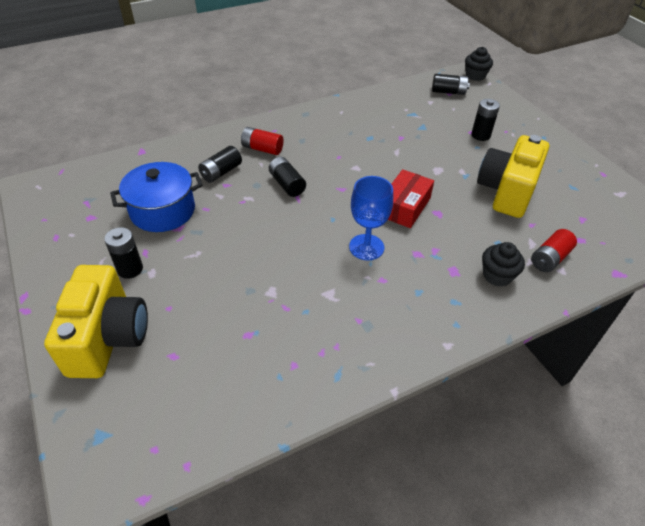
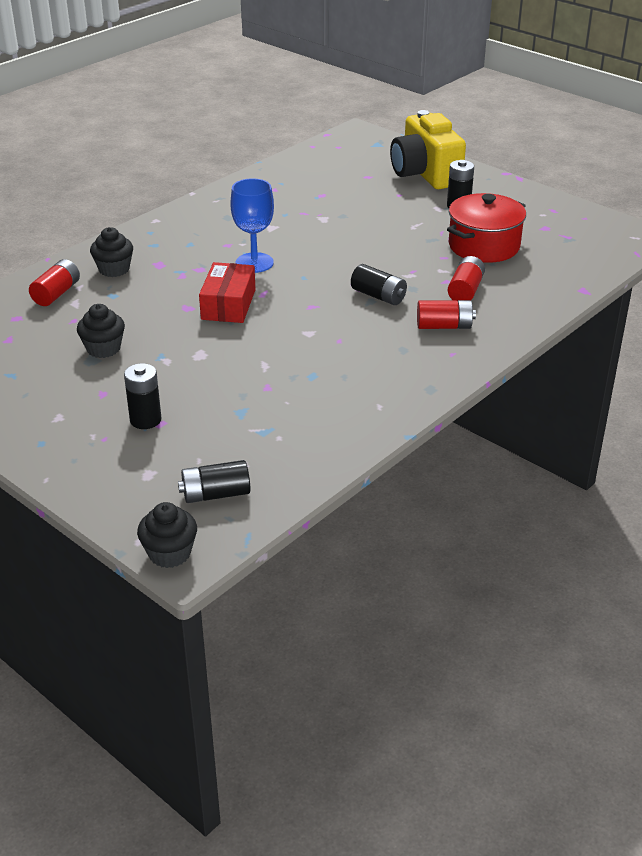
camera: 160 degrees right, 10 degrees down
blue pot [110,162,203,232] -> red pot [447,193,526,263]
black battery [198,146,242,183] -> red battery [448,256,485,301]
yellow camera [477,135,549,218] -> black cupcake [77,304,125,358]

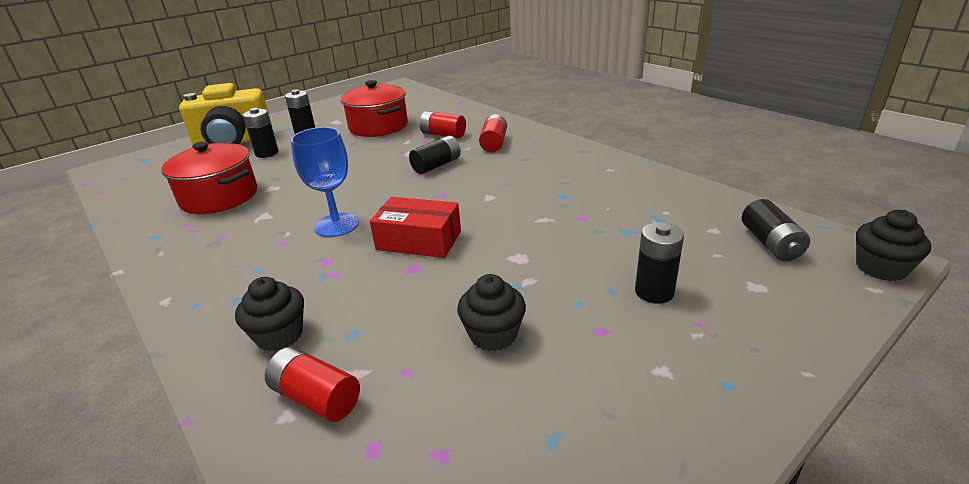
camera: 80 degrees left, 5 degrees down
none -> red pot [161,141,257,214]
none -> black battery [243,108,279,158]

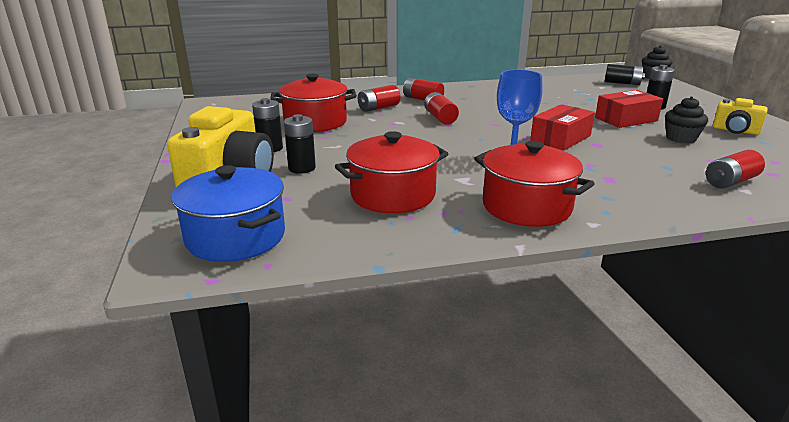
camera: 65 degrees left, 5 degrees down
black cupcake [235,277,304,351] -> none
black battery [409,136,461,174] -> red battery [424,92,459,125]
none -> blue pot [171,165,285,262]
none -> red pot [474,141,595,227]
none -> red box [595,90,663,128]
none -> yellow camera [713,98,767,135]

